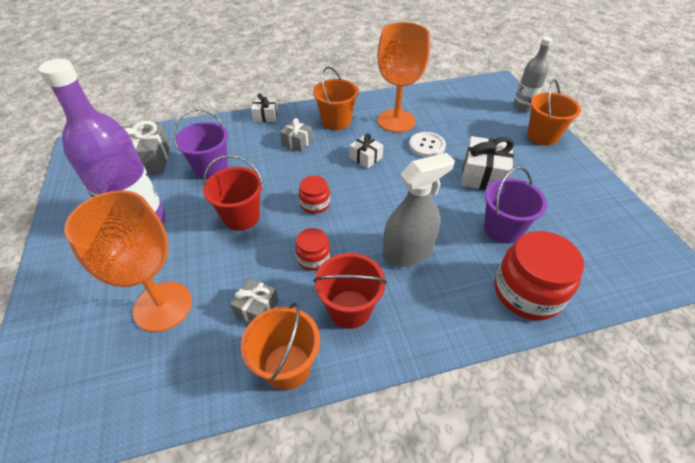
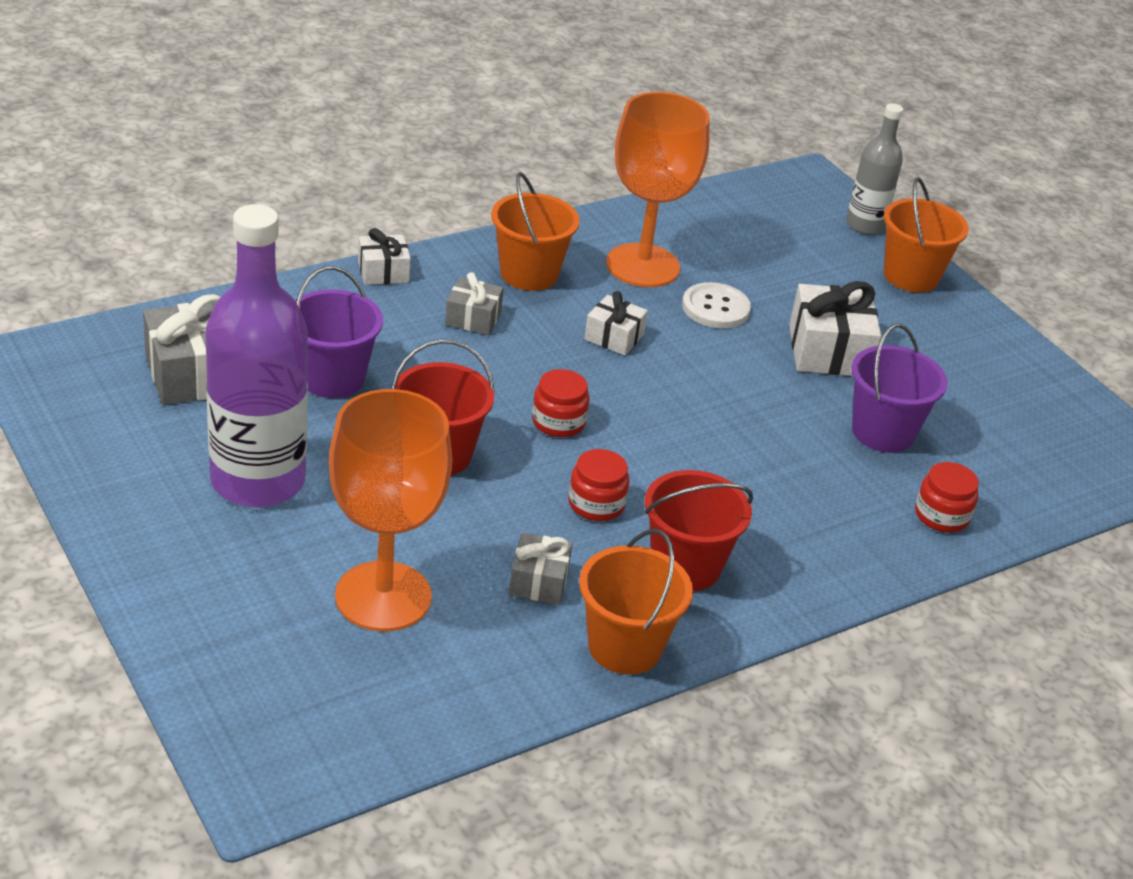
camera: 20 degrees left, 10 degrees down
grey spray bottle [383,153,455,267] -> none
red jar [494,231,584,320] -> red jar [915,462,979,533], size x0.52

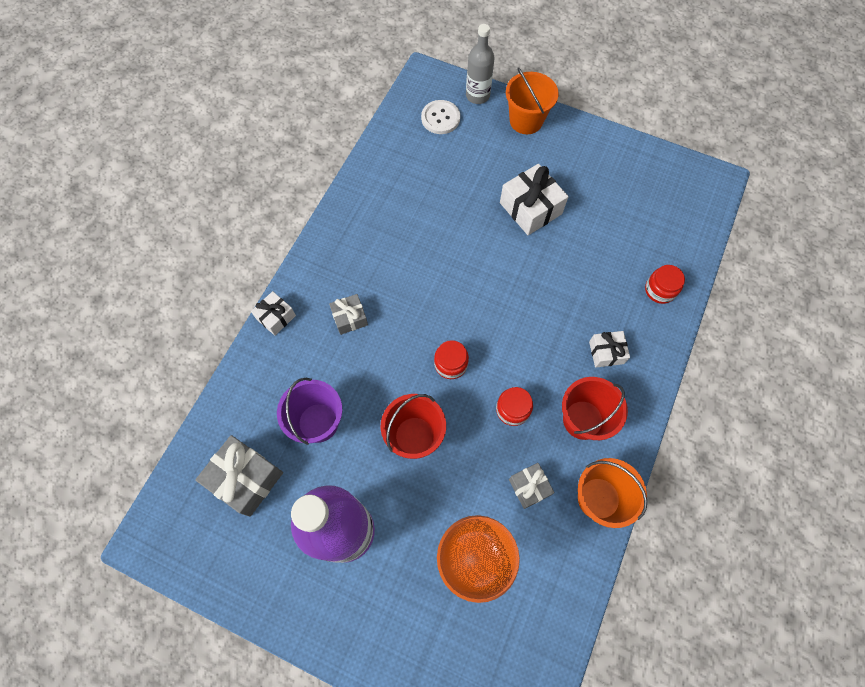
camera: 30 degrees left, 30 degrees up
orange bucket [491,172,580,291] -> none
white gift [584,291,648,355] -> white gift moved to [589,331,630,368]
orange goblet [606,92,710,287] -> none
white button [682,282,751,328] -> white button moved to [421,100,460,134]
purple bucket [851,324,948,453] -> none

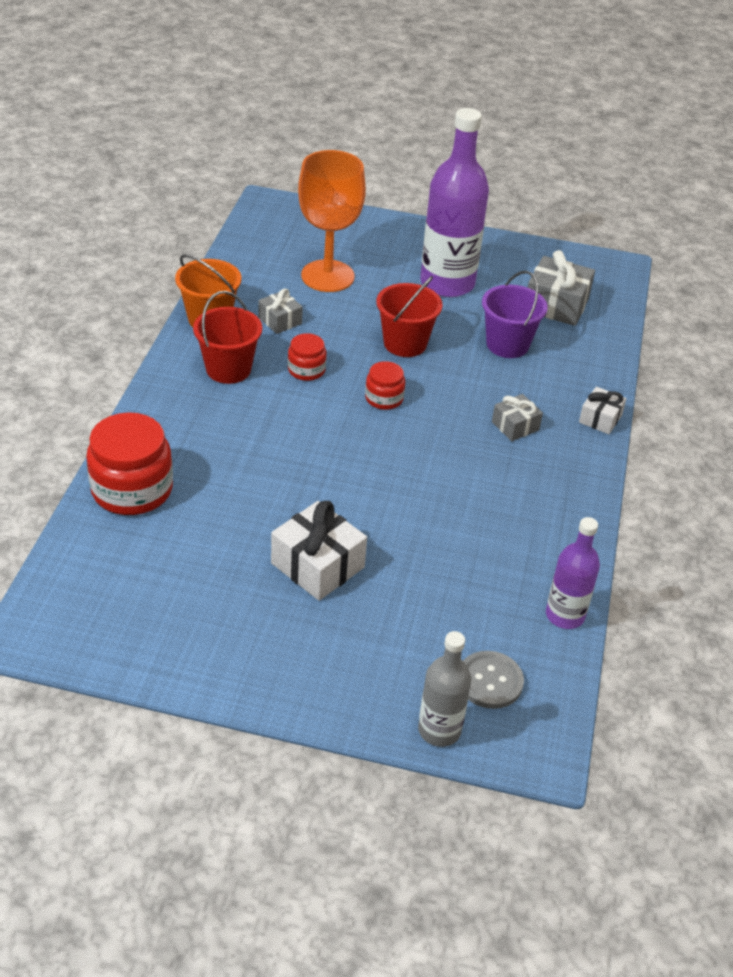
camera: 165 degrees right, 25 degrees down
white button [421,100,460,134] -> grey button [463,651,524,709]
orange bucket [506,67,559,134] -> none
white gift [589,331,630,368] -> none
red jar [645,265,685,304] -> red jar [86,412,173,515], size x1.91
none -> purple bottle [546,517,600,629]

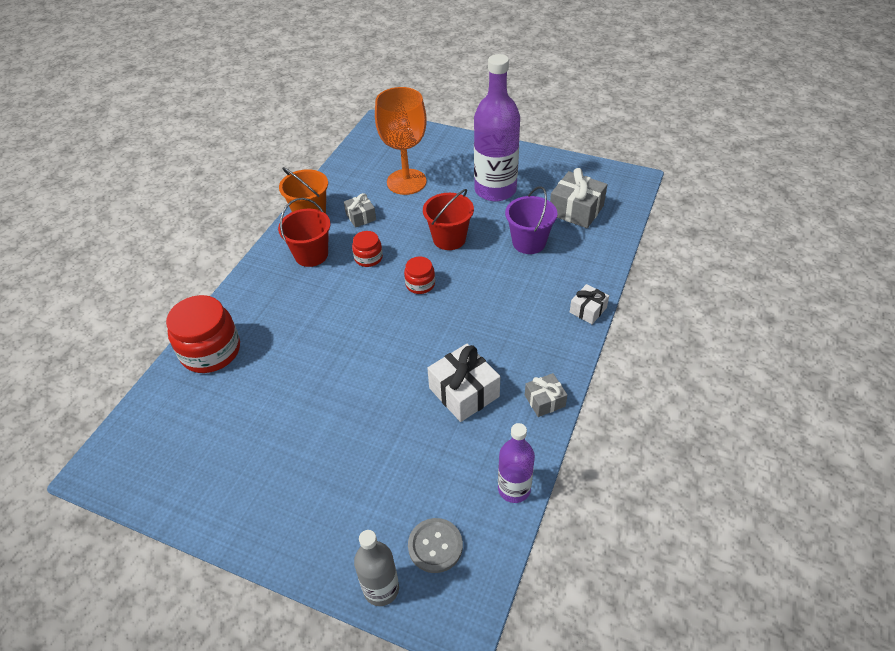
camera: 15 degrees right, 5 degrees up
white gift [271,501,367,601] -> white gift moved to [427,344,500,422]
grey gift [492,394,543,441] -> grey gift moved to [525,373,567,417]

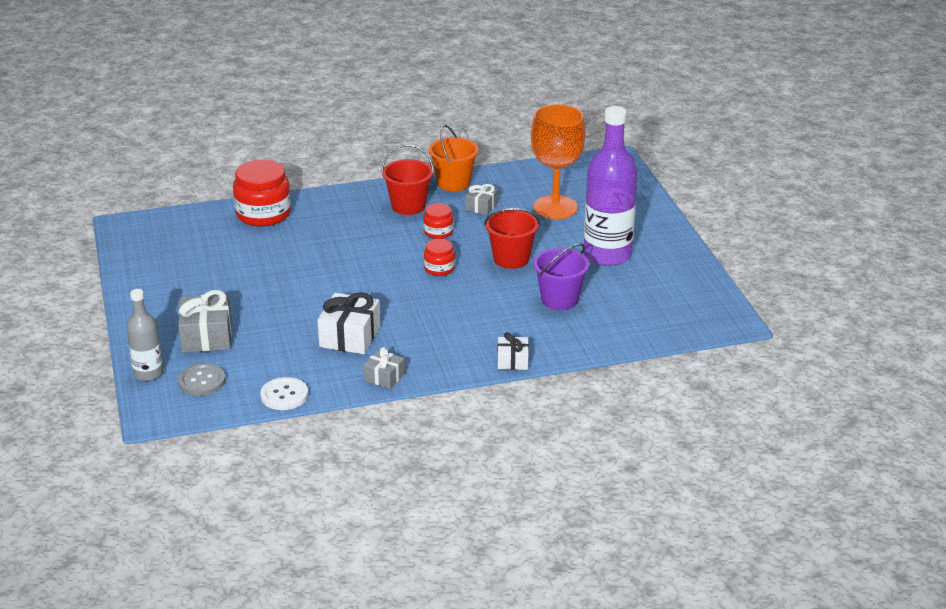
camera: 50 degrees right, 15 degrees down
purple bottle [498,423,535,503] -> white button [260,377,308,410]
grey gift [550,168,607,228] -> grey gift moved to [178,290,232,353]

